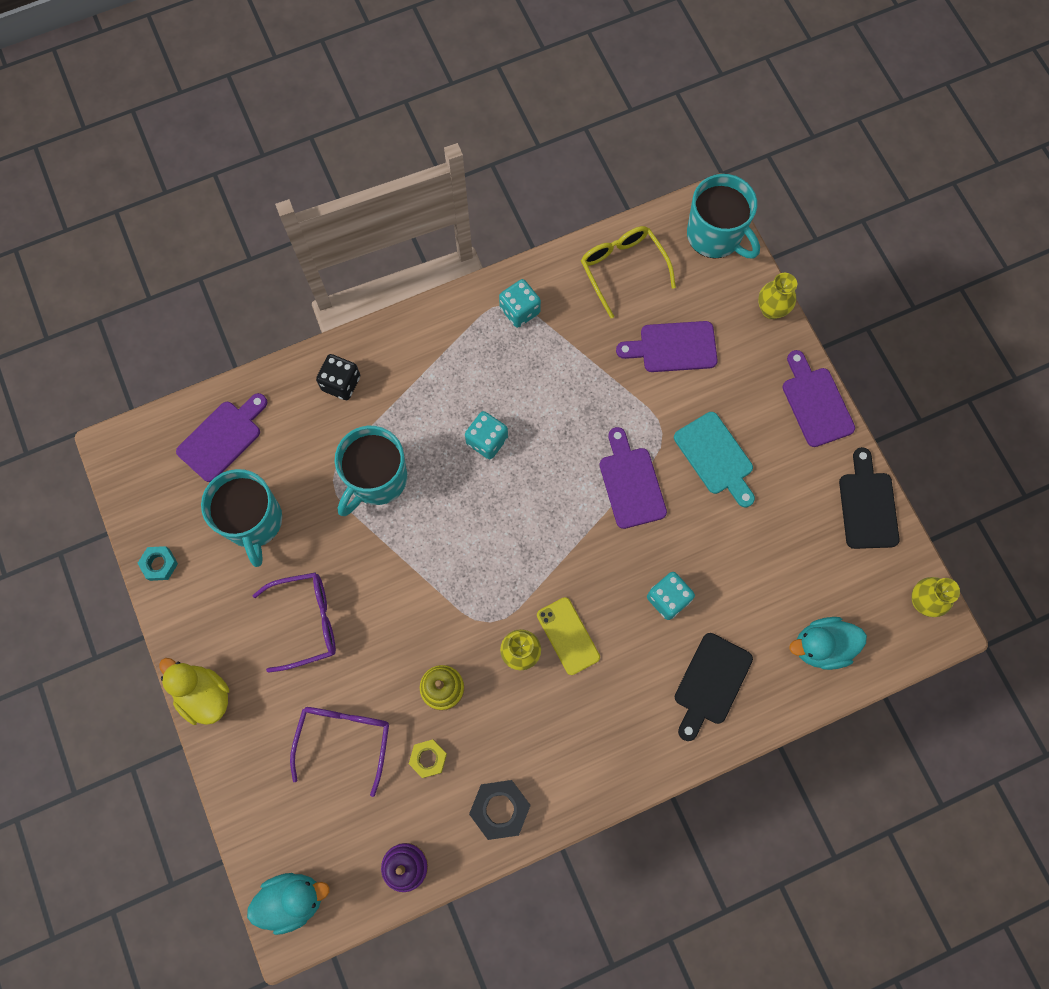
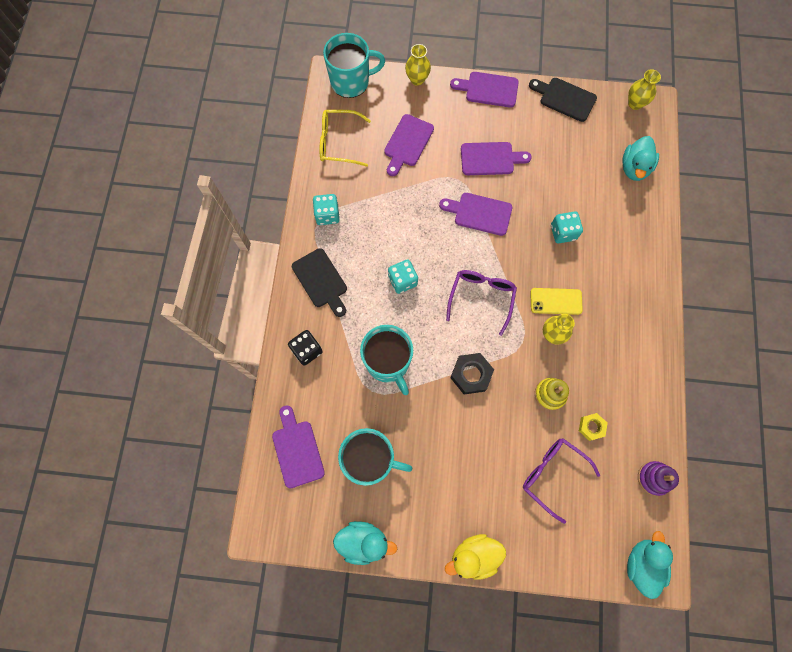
camera: 60 degrees left, 0 degrees up
turquoise nut [137,546,178,581] -> turquoise duck [333,521,397,565]
purple glasses [252,572,336,673] -> purple glasses moved to [446,270,517,336]
black nut [469,780,531,840] -> black nut moved to [450,353,494,394]
turquoise cutting board [674,412,755,507] -> purple cutting board [461,142,532,175]
black cutting board [675,633,753,741] -> black cutting board moved to [292,248,347,317]

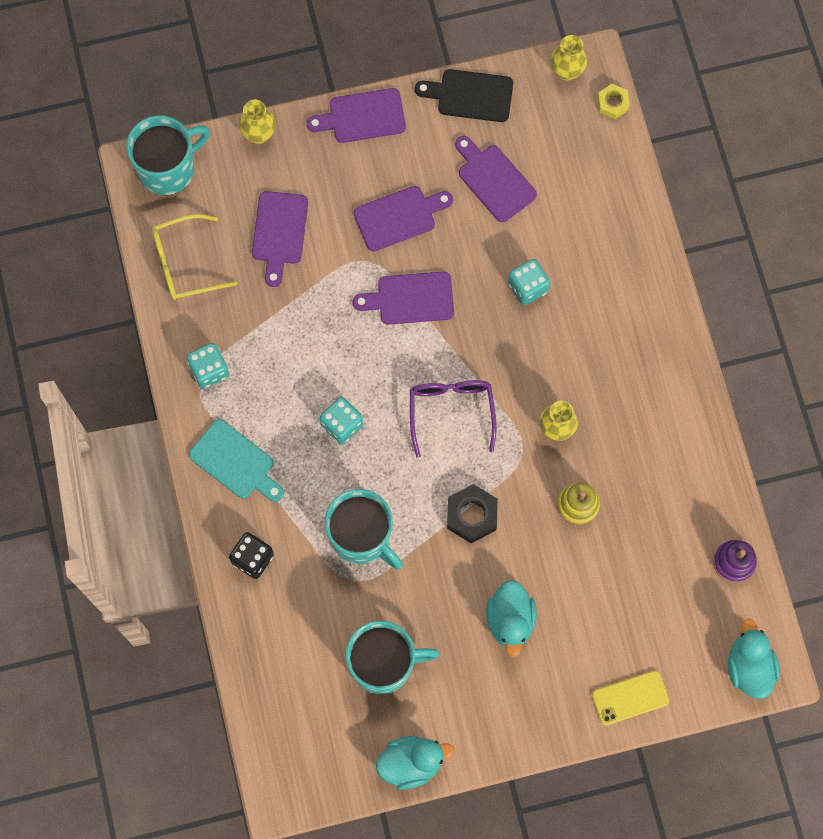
camera: 20 degrees left, 0 degrees up
purple cutting board [272,405,325,488] -> purple cutting board moved to [455,136,537,222]
black cutting board [292,248,347,317] -> turquoise cutting board [189,419,284,502]
yellow duck [445,534,506,580] -> none
purple glasses [523,438,600,524] -> none
yellow phone [530,288,583,315] -> yellow phone moved to [592,671,669,725]
yellow nut [579,413,608,441] -> yellow nut moved to [597,84,630,119]
turquoise duck [622,136,659,181] -> turquoise duck moved to [486,580,537,658]

